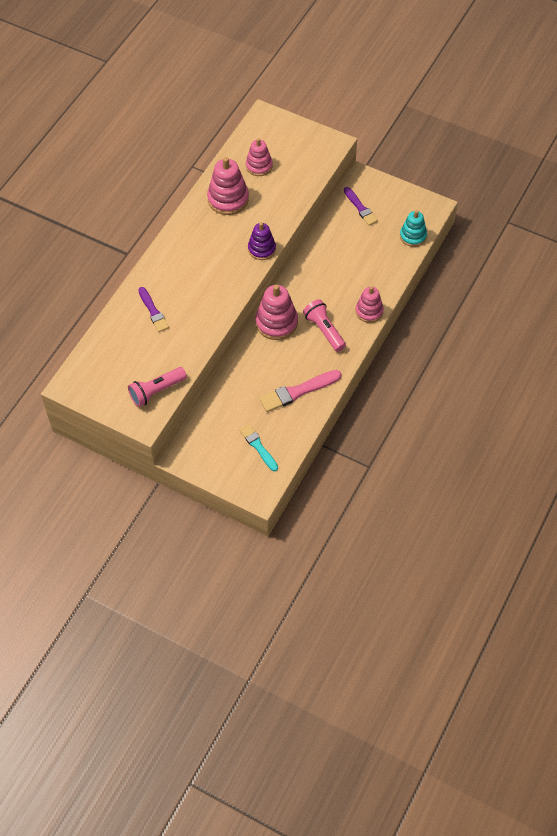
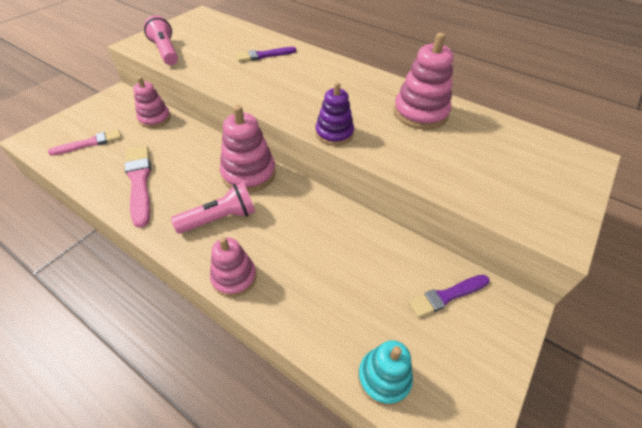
camera: 95 degrees right, 10 degrees down
turquoise brush [239,424,278,471] -> pink brush [48,130,121,156]
pink stacking toy [246,138,273,176] -> pink stacking toy moved to [133,77,171,128]

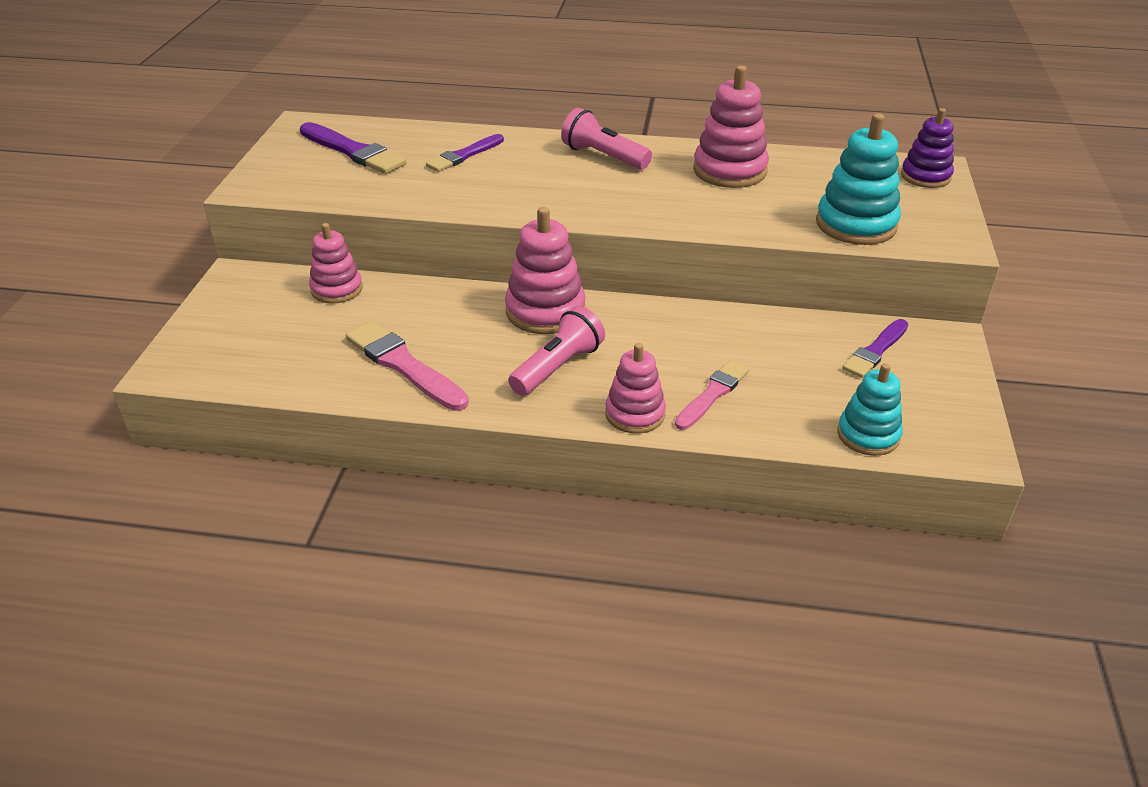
camera: 25 degrees left, 10 degrees down
pink brush [48,130,121,156] -> pink brush moved to [675,360,749,430]
pink flashlight [144,15,178,65] -> pink flashlight moved to [561,108,652,170]
purple stacking toy [315,82,354,146] -> purple stacking toy moved to [901,108,954,188]
none -> purple brush [300,122,406,174]
none -> turquoise stacking toy [816,113,901,245]

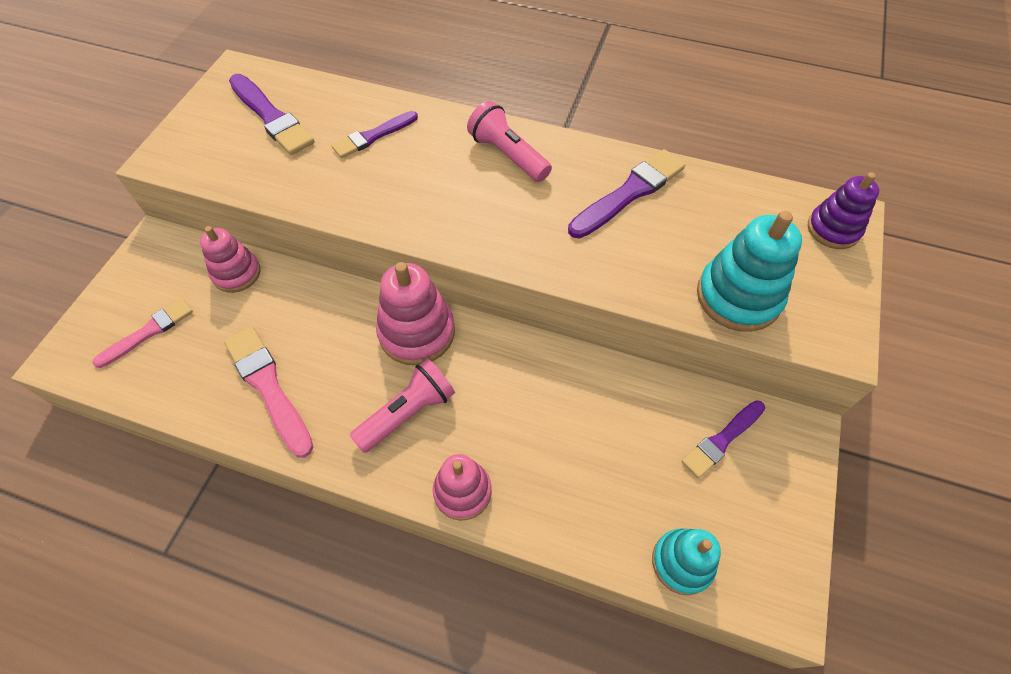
camera: 10 degrees right, 20 degrees up
pink brush [675,360,749,430] -> pink brush moved to [92,299,193,368]
pink stacking toy [693,65,769,188] -> purple brush [568,149,685,239]

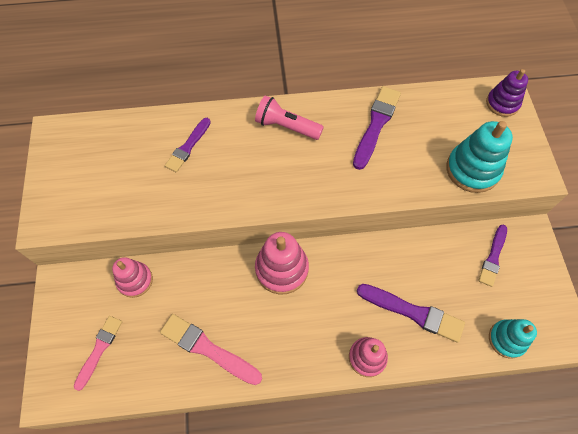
camera: 25 degrees left, 5 degrees up
purple brush [229,74,314,155] -> purple brush moved to [357,284,465,343]
pink flashlight [350,359,455,453] -> none

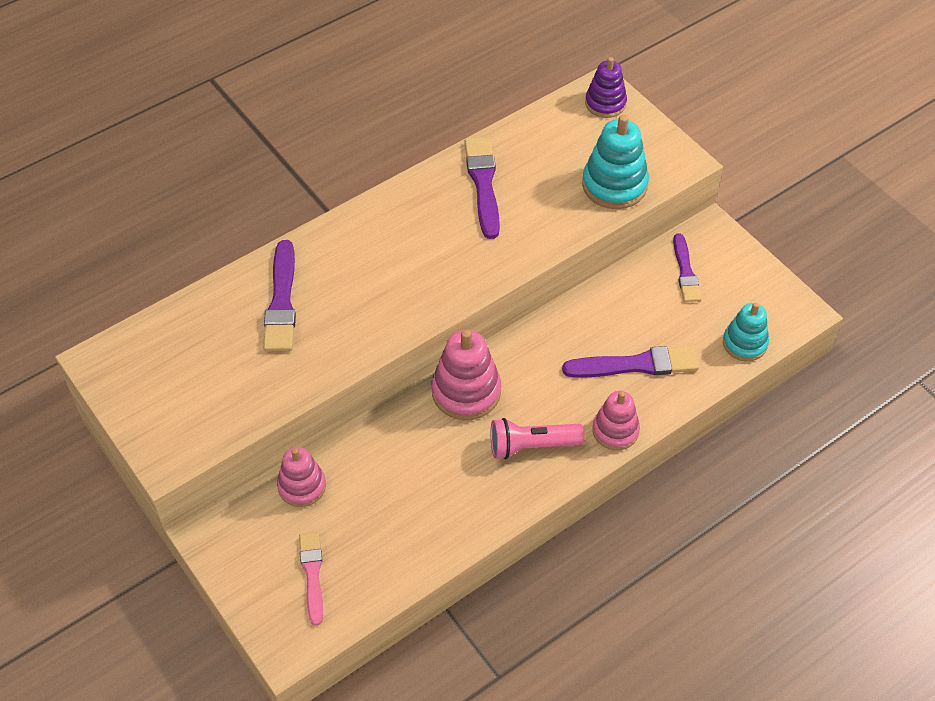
camera: 30 degrees left, 10 degrees down
pink brush [160,314,262,385] -> none
purple brush [165,118,211,172] -> purple brush [263,240,296,351], size x1.50
pink flashlight [255,95,324,140] -> pink flashlight moved to [490,418,585,459]

